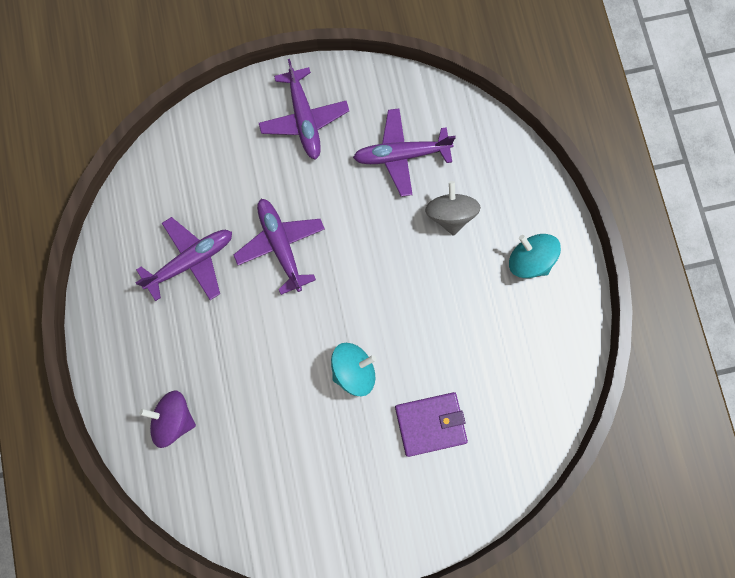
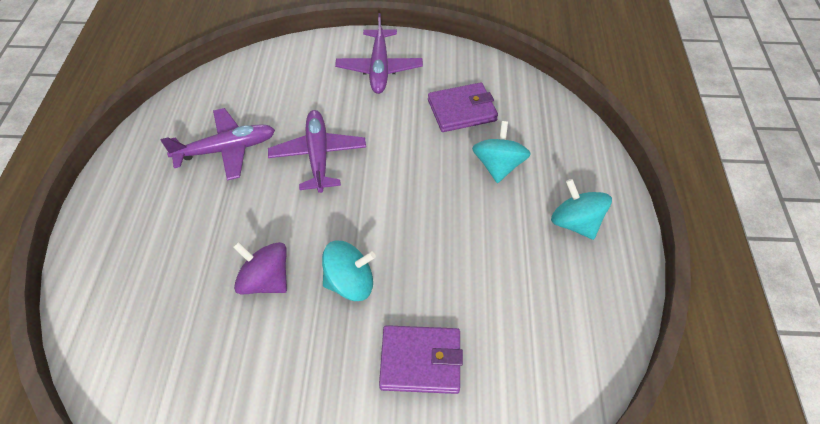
camera: 15 degrees right, 25 degrees down
purple spinning top [139,390,196,448] -> purple spinning top moved to [233,242,287,294]
purple plane [353,108,456,197] -> purple wallet [428,82,498,132]
grey spinning top [425,181,481,236] -> turquoise spinning top [472,121,531,183]

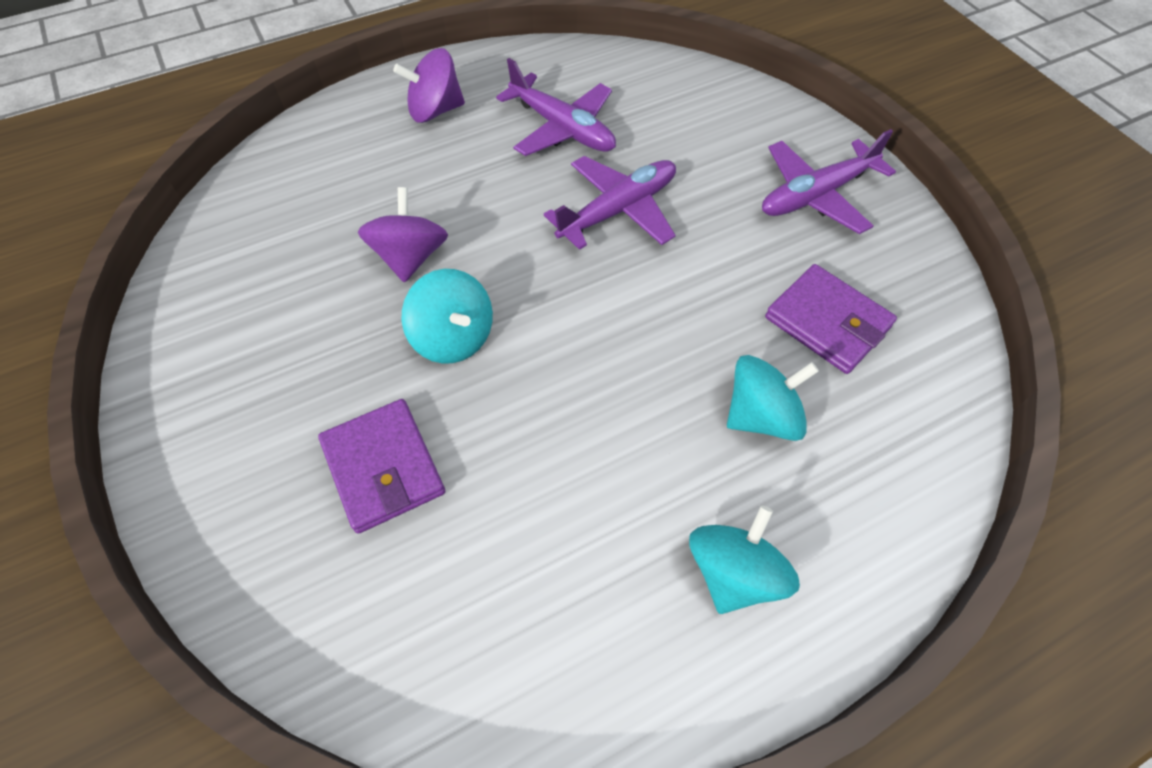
camera: 60 degrees right, 5 degrees up
none -> purple spinning top [393,48,465,123]

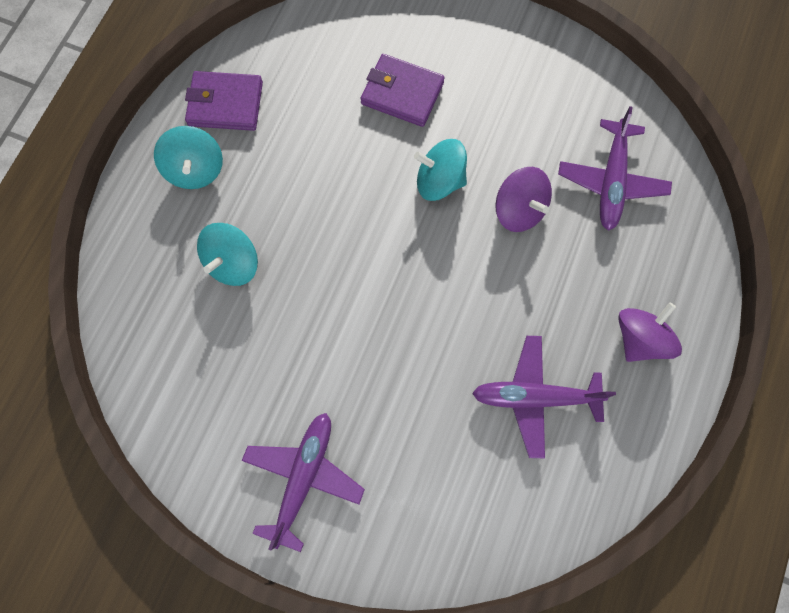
camera: 140 degrees right, 15 degrees up
purple plane [544,156,676,250] -> purple plane moved to [558,106,672,231]
purple wallet [765,264,897,374] -> purple wallet moved to [185,71,263,131]

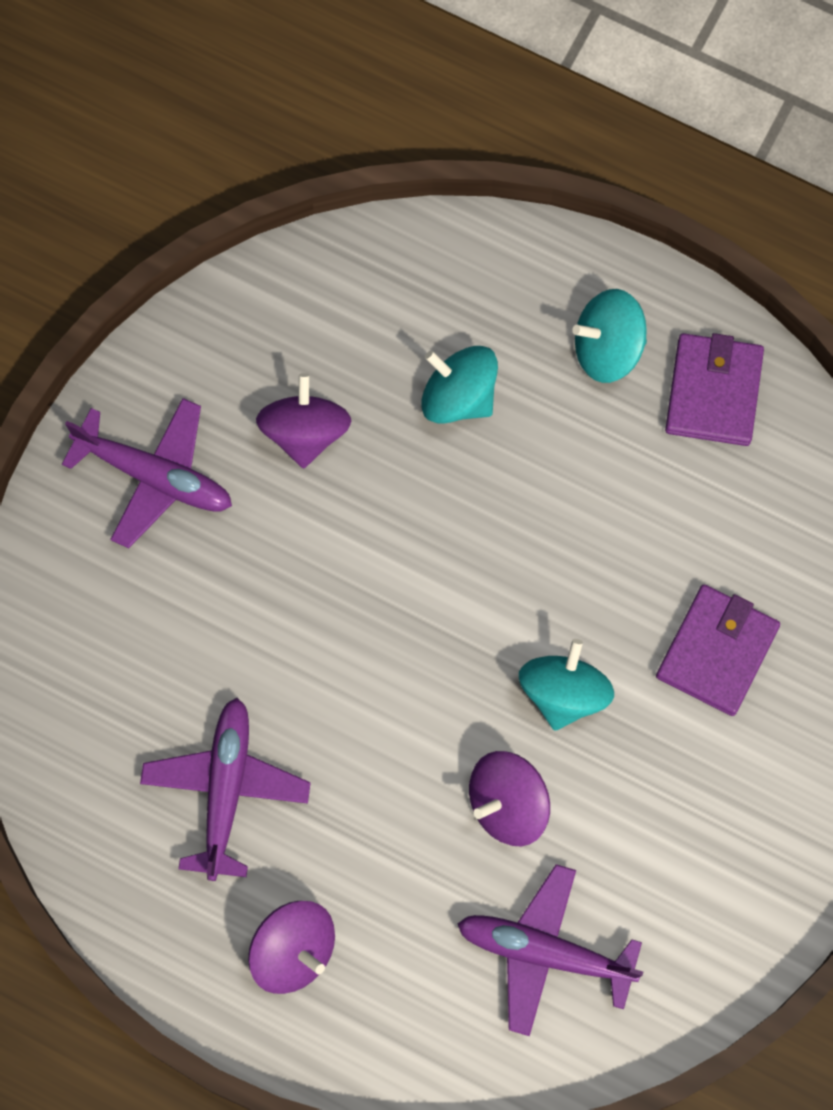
camera: 95 degrees right, 0 degrees up
none -> purple spinning top [256,373,352,469]

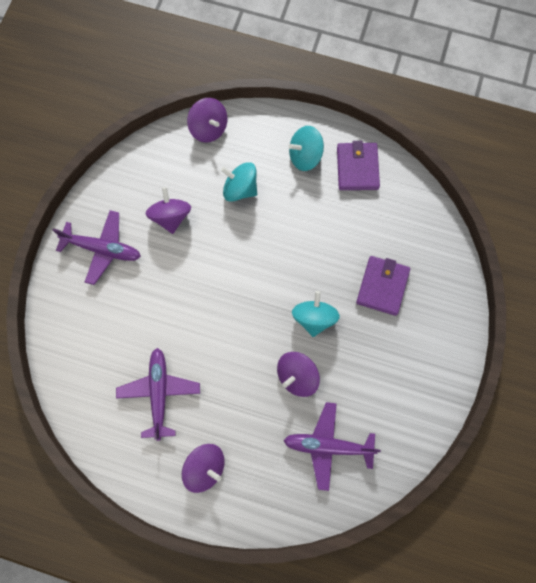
camera: 10 degrees left, 0 degrees up
none -> purple spinning top [187,98,227,143]

